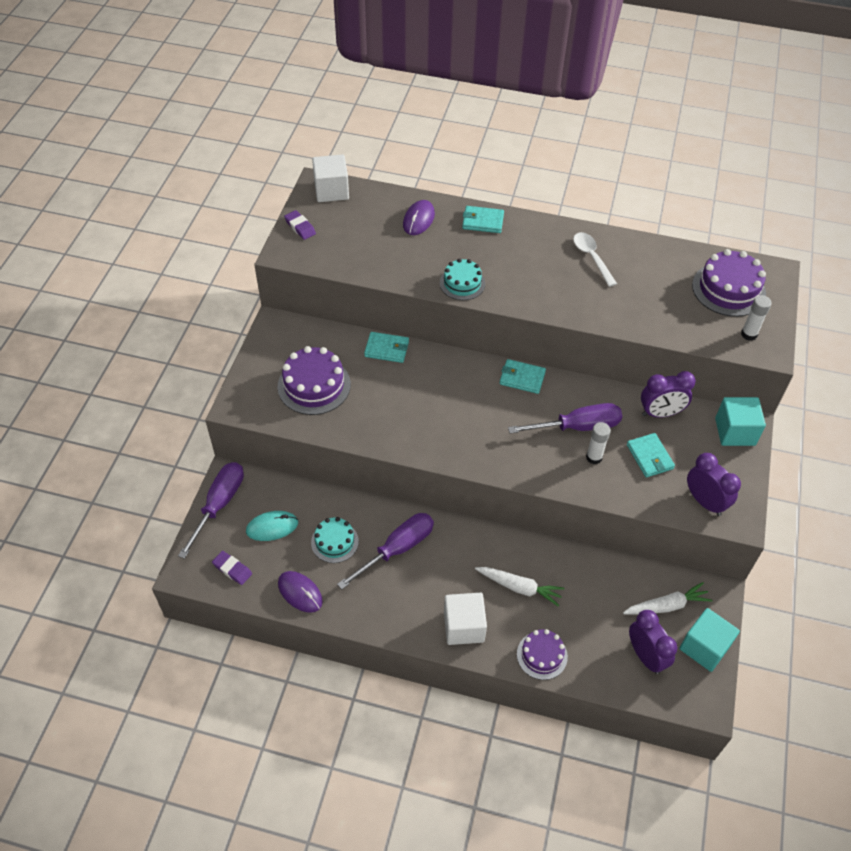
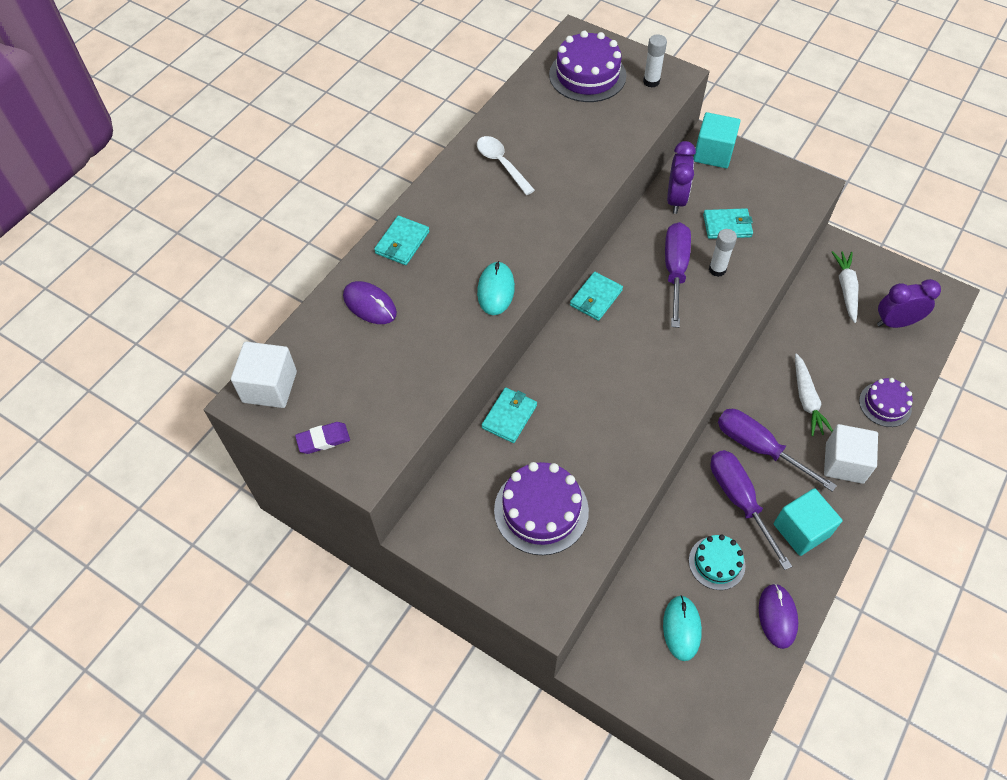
camera: 70 degrees left, 5 degrees up
purple screwdriver [178,462,244,559] -> purple screwdriver moved to [718,409,837,492]
purple eraser [212,551,252,585] -> none
purple mouse [278,571,323,613] -> purple mouse turned 60 degrees counterclockwise [759,583,798,649]
turquoise cake [440,258,485,300] -> turquoise mouse [477,261,515,315]
white carrot [475,567,565,607] -> white carrot turned 135 degrees clockwise [795,353,833,436]
white spoon [573,232,617,287] -> white spoon turned 60 degrees clockwise [477,136,535,195]
turquoise cube [680,608,740,672] -> turquoise cube moved to [774,488,842,556]
purple clock [687,453,741,516] -> none

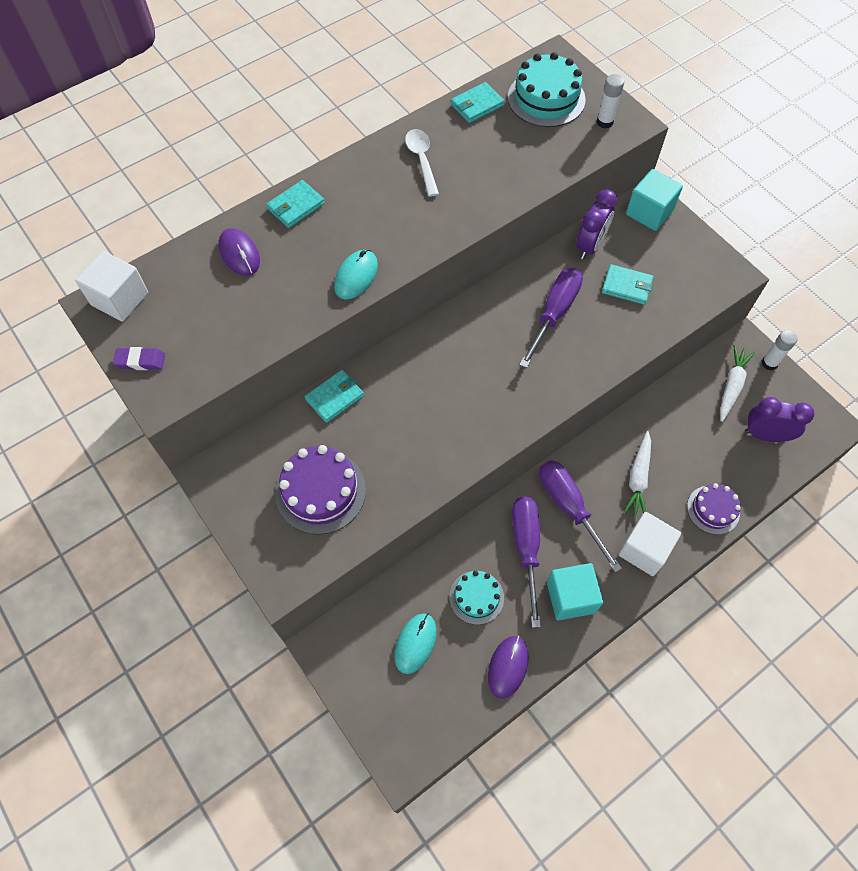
camera: 20 degrees right, 5 degrees up
purple cake [549,31,626,102] -> turquoise cake [508,52,586,127]
turquoise wallet [570,272,623,321] -> turquoise wallet moved to [451,82,505,123]
white glue stick [709,229,737,277] -> white glue stick moved to [761,330,798,371]

